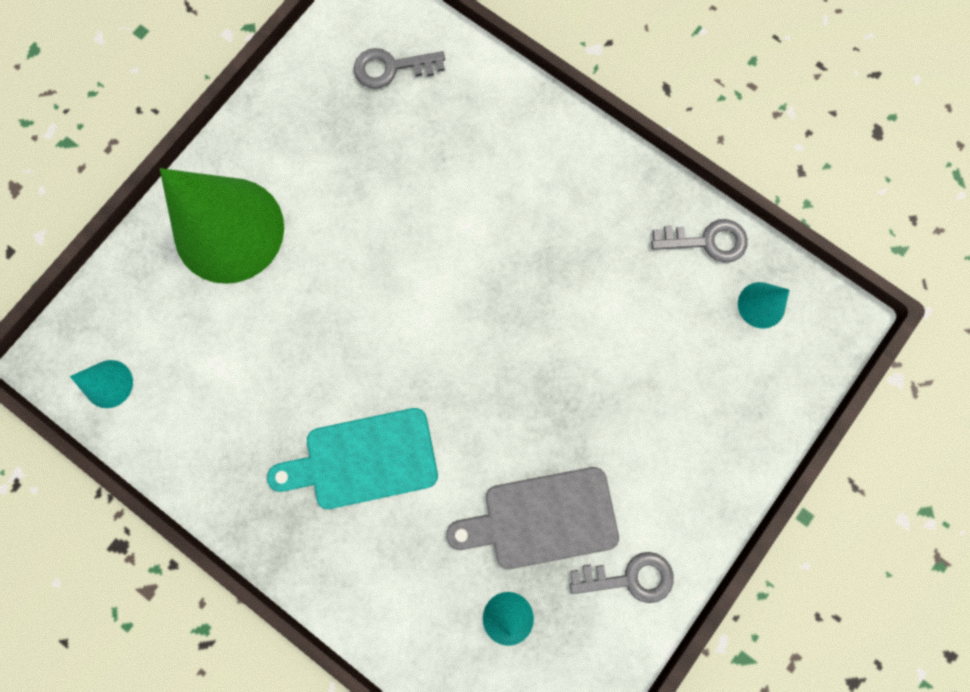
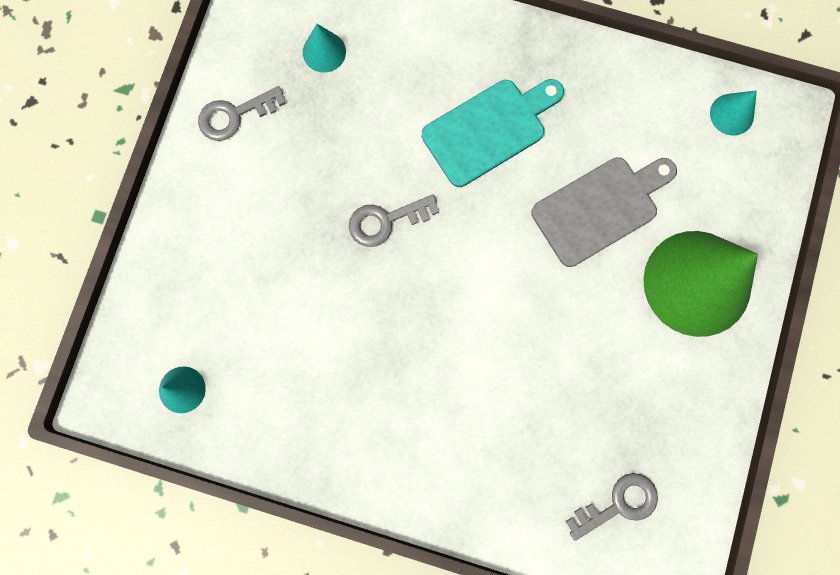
camera: 160 degrees right, 0 degrees up
grey cutting board [446,467,619,569] -> grey cutting board moved to [531,157,677,267]
grey key [651,219,748,262] -> grey key moved to [349,194,439,247]

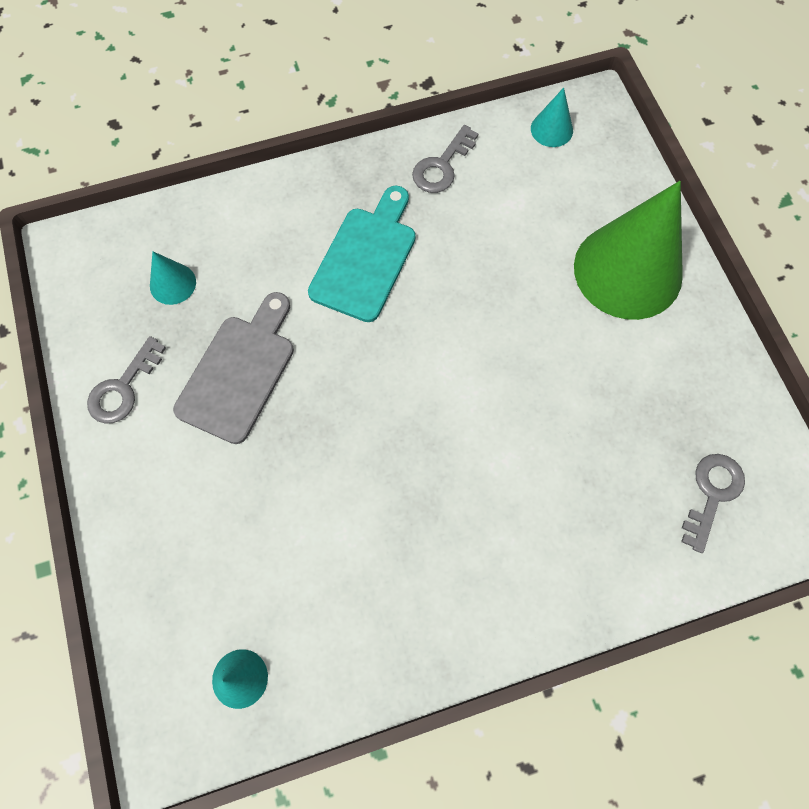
camera: 35 degrees left, 10 degrees down
grey key [349,194,439,247] -> grey key moved to [412,125,479,193]
grey cutting board [531,157,677,267] -> grey cutting board moved to [173,292,294,444]

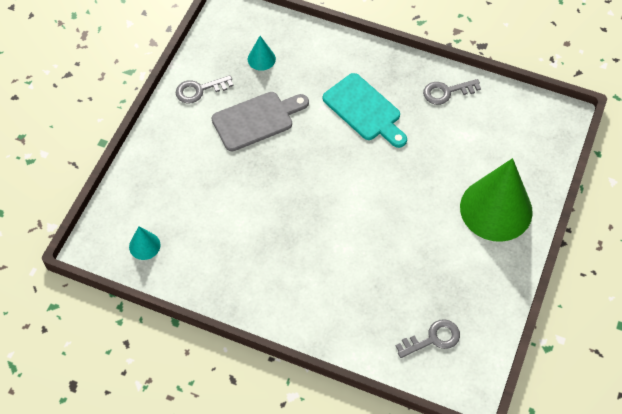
camera: 40 degrees right, 10 degrees down
turquoise cutting board [308,186,416,322] -> turquoise cutting board turned 75 degrees clockwise [323,73,407,148]
turquoise cone [531,87,573,147] -> none

